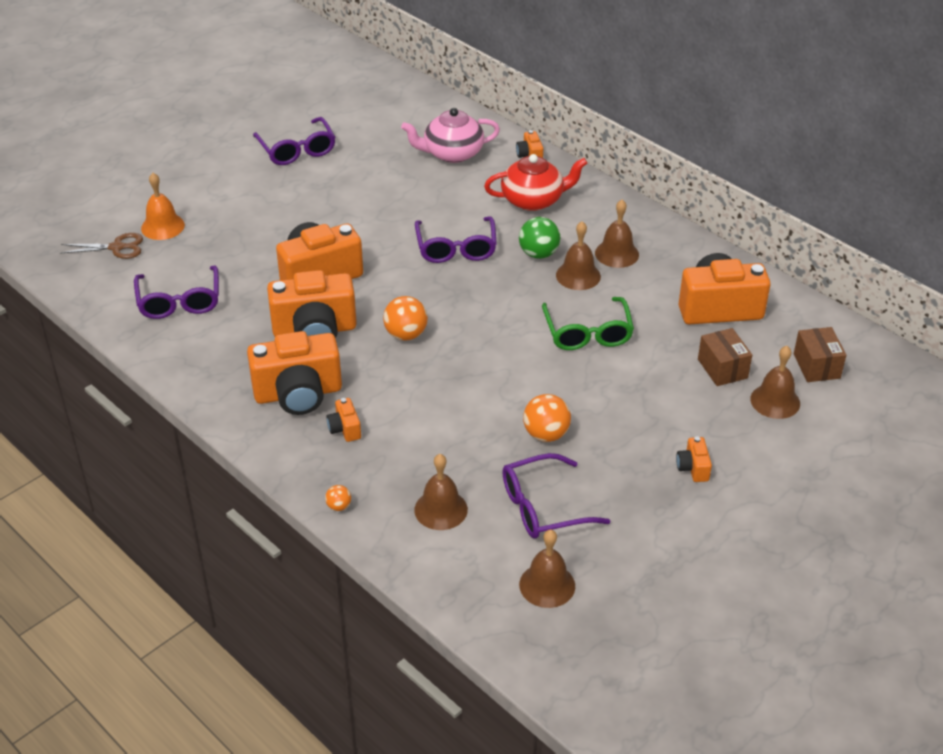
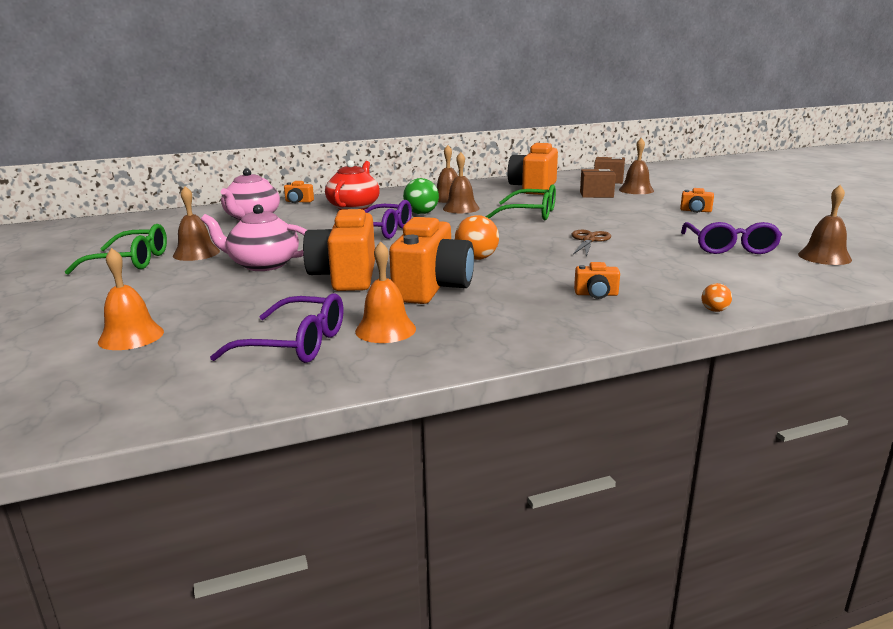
camera: 65 degrees left, 20 degrees down
brown scissors [61,233,143,259] -> brown scissors moved to [572,230,611,257]
orange camera [247,331,342,415] -> none
purple glasses [253,117,336,165] -> green glasses [65,224,167,275]
brown bell [414,454,468,530] -> brown bell moved to [173,186,220,261]
orange ball [523,394,571,442] -> none
none -> pink teapot [201,204,307,271]
none -> orange bell [355,241,416,343]

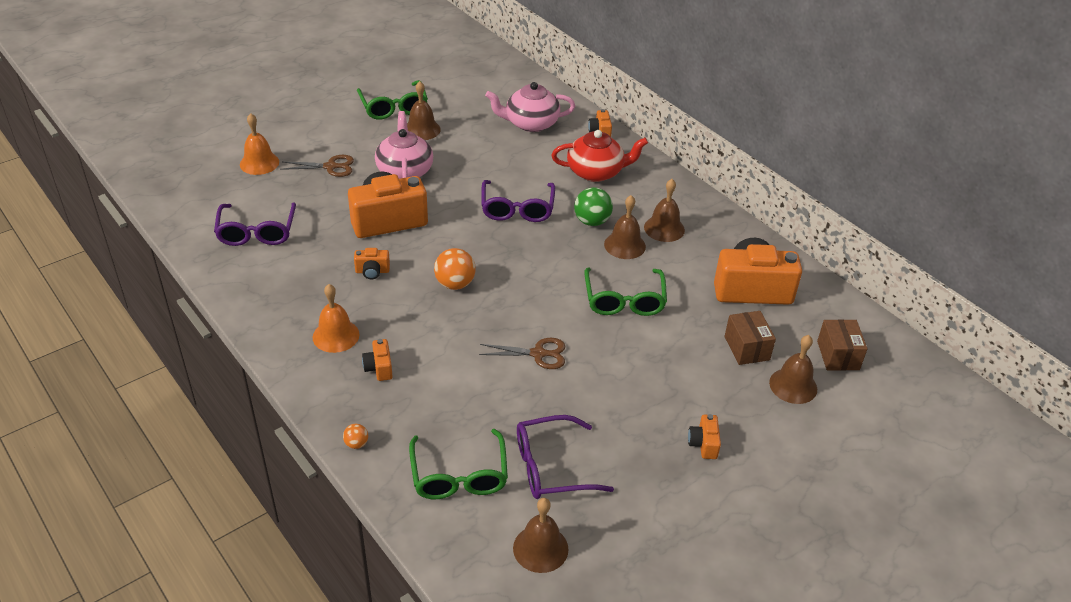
camera: 70 degrees right, 20 degrees up
orange bell [355,241,416,343] -> orange bell moved to [312,284,360,353]
orange camera [389,217,474,304] -> orange camera [354,248,390,279], size x0.44
none -> brown scissors [280,155,354,177]
none -> green glasses [409,429,508,499]

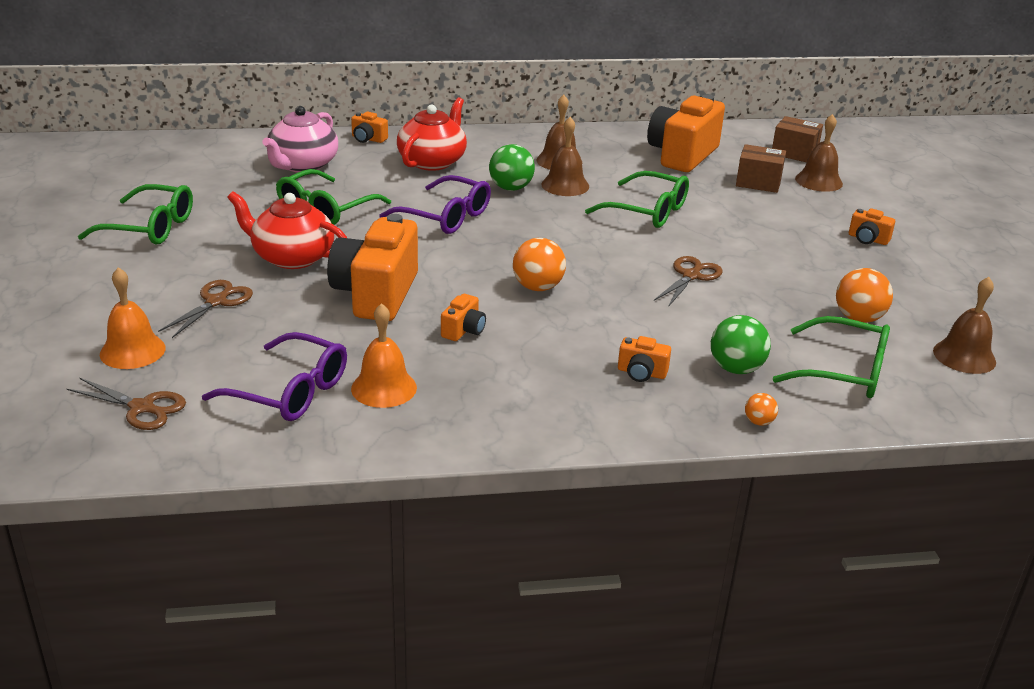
camera: 60 degrees left, 10 degrees down
orange bell [312,284,360,353] -> orange bell moved to [351,303,417,408]
pink teapot [375,111,433,179] -> red teapot [227,191,347,269]
brown bell [407,81,441,140] -> none
purple glasses [517,415,614,499] -> orange ball [836,268,893,323]
none -> brown scissors [67,378,186,430]
none -> green glasses [276,169,391,225]
none -> green ball [711,315,771,374]

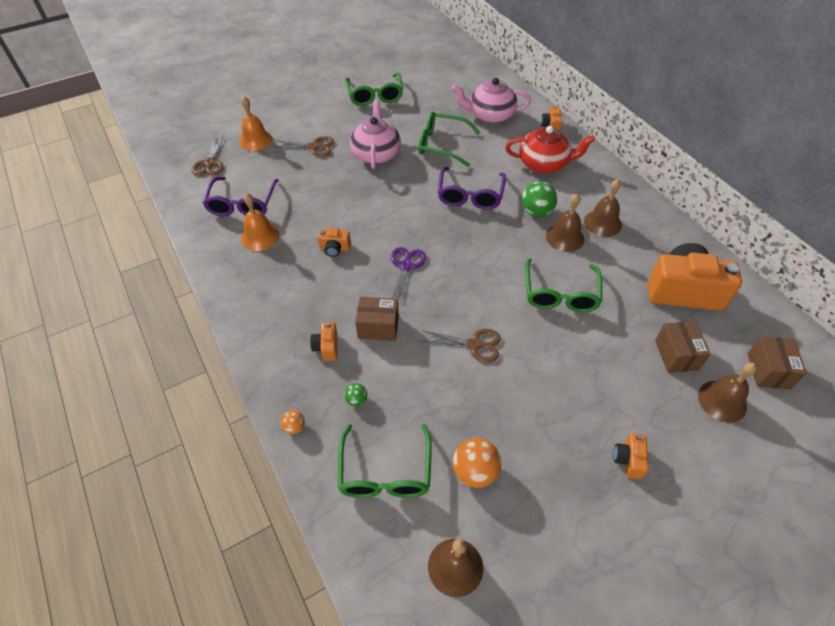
camera: 70 degrees right, 20 degrees up
red teapot [227,191,347,269] -> pink teapot [350,100,401,169]
orange camera [327,214,418,321] -> none
orange ball [513,238,566,291] -> purple scissors [391,247,426,302]
green ball [711,315,771,374] -> green ball [344,383,367,406], size x0.52
none -> brown box [355,297,399,341]

